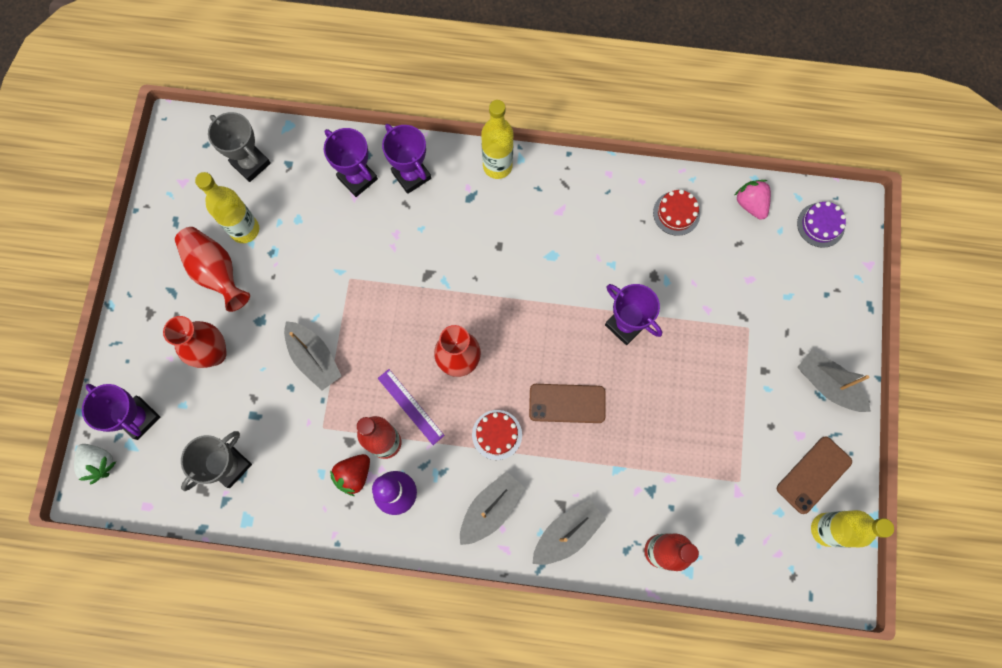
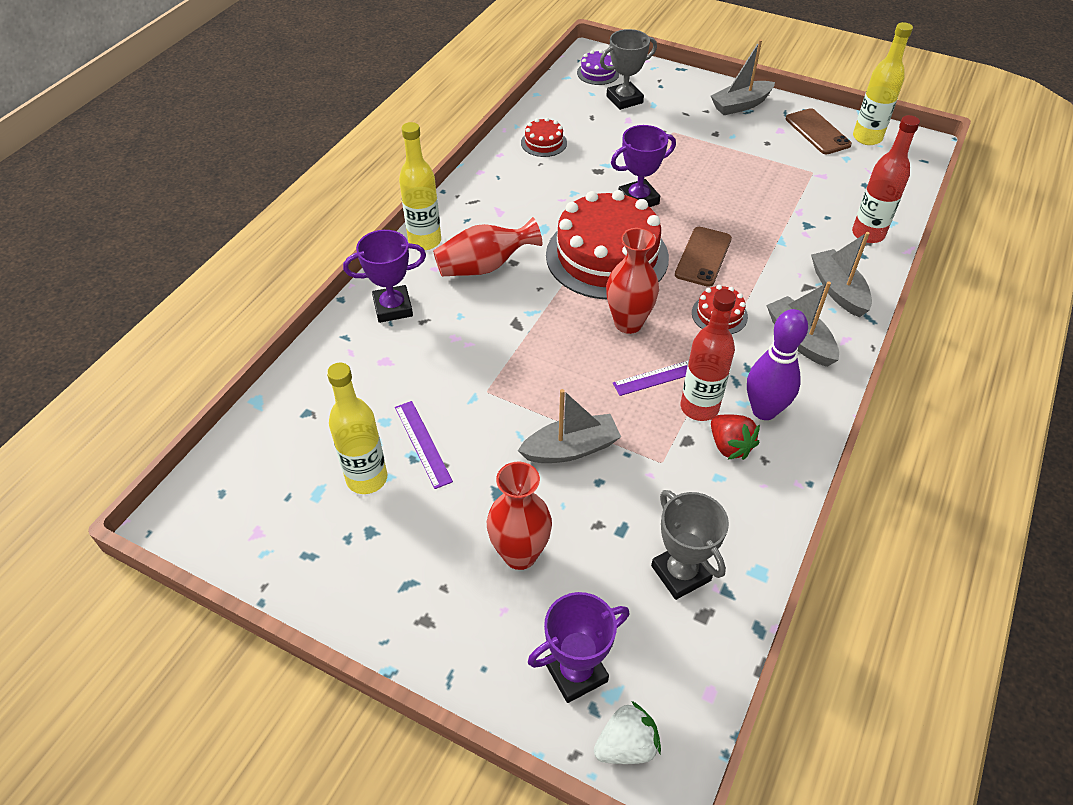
camera: 70 degrees left, 25 degrees down
red vase [175,227,250,312] -> red vase moved to [433,217,542,276]
grey trophy [208,112,271,182] -> grey trophy moved to [600,29,657,110]
purple trophy [324,128,378,197] -> none
pink strawberry [735,180,771,220] -> none
none -> purple ruler [395,401,453,489]
none -> red cake [546,190,669,299]

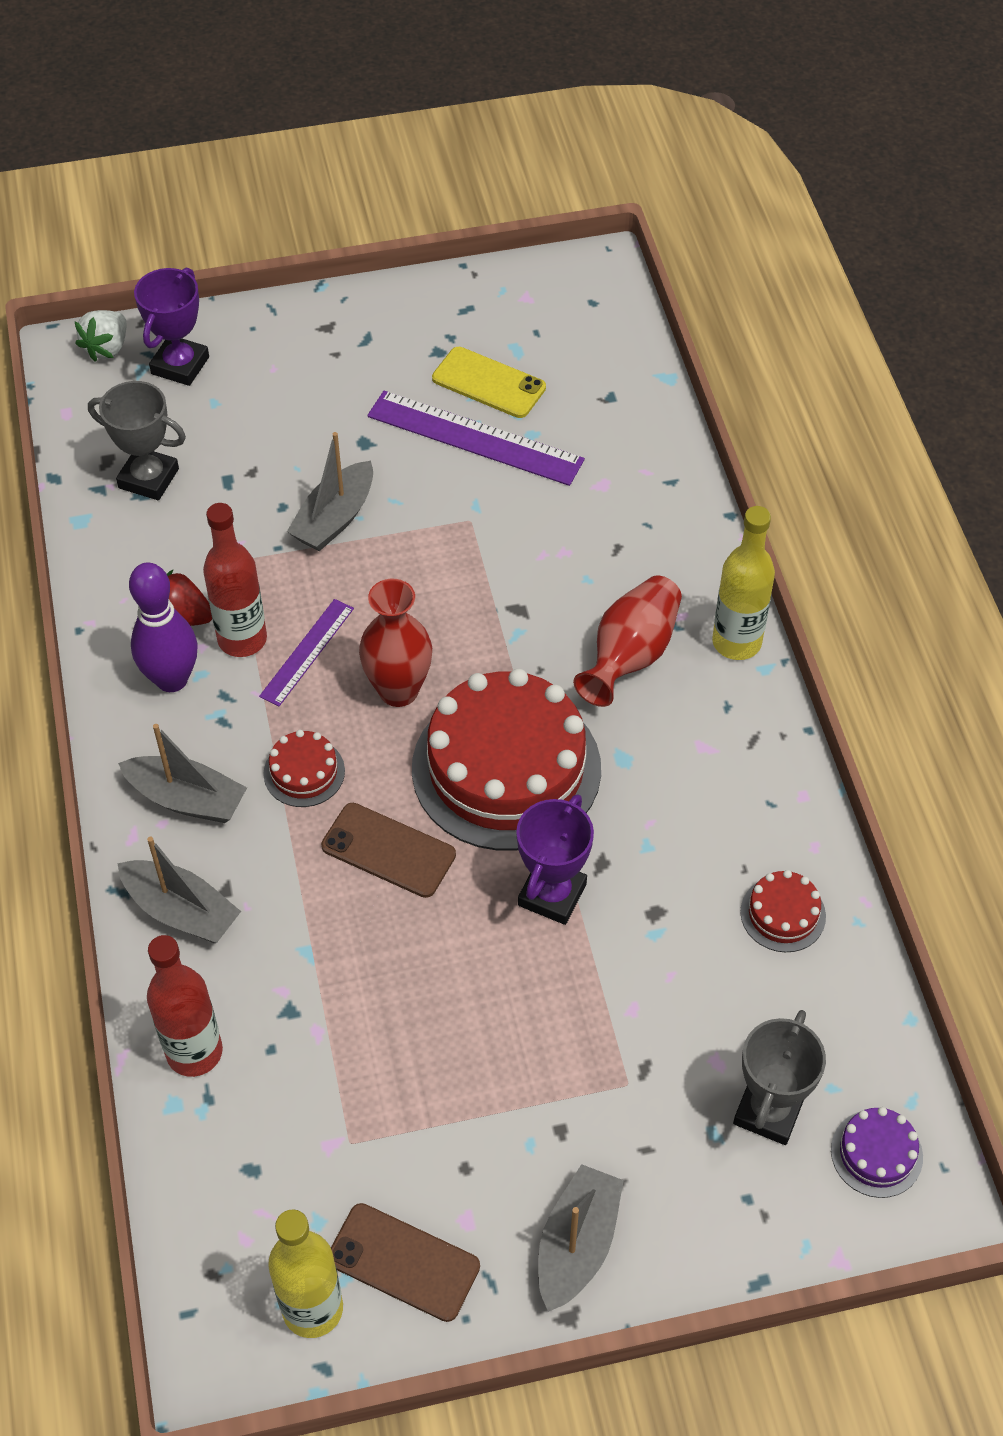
camera: 140 degrees right, 5 degrees up
yellow bottle [327,363,387,494] -> yellow phone [432,347,546,418]
purple trophy [343,230,426,323] -> none
purple ruler [395,401,453,489] -> purple ruler [367,391,585,486], size x1.73
red vase [487,462,552,570] -> none
brown phone [675,227,732,287] -> brown phone turned 45 degrees counterclockwise [321,803,456,898]

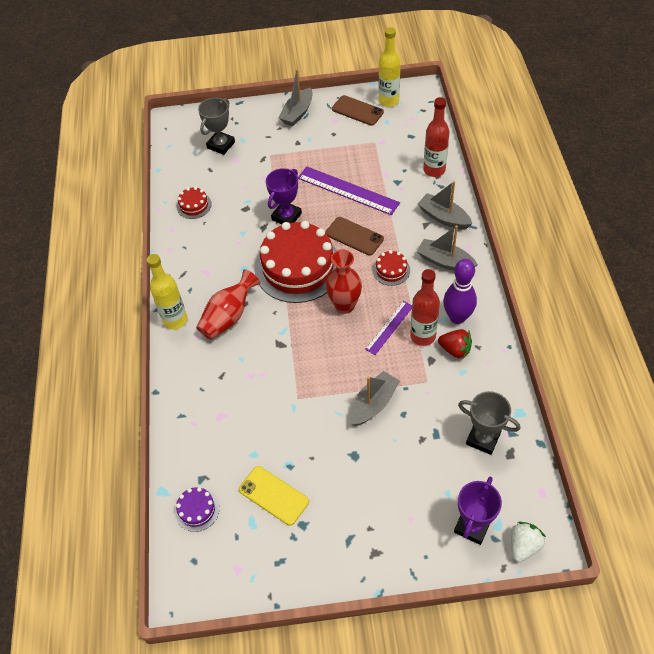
camera: 170 degrees left, 0 degrees up
purple ruler [367,391,585,486] -> purple ruler moved to [298,166,400,215]
purple cake [831,1107,923,1198] -> purple cake moved to [175,487,220,532]

